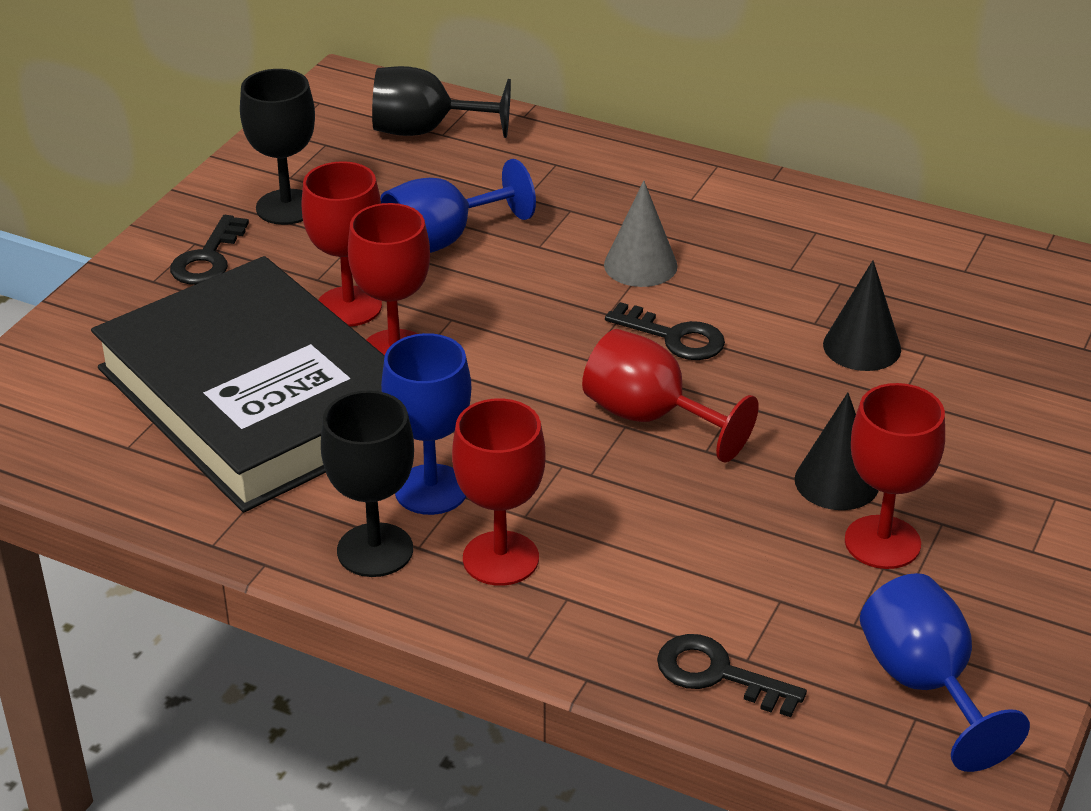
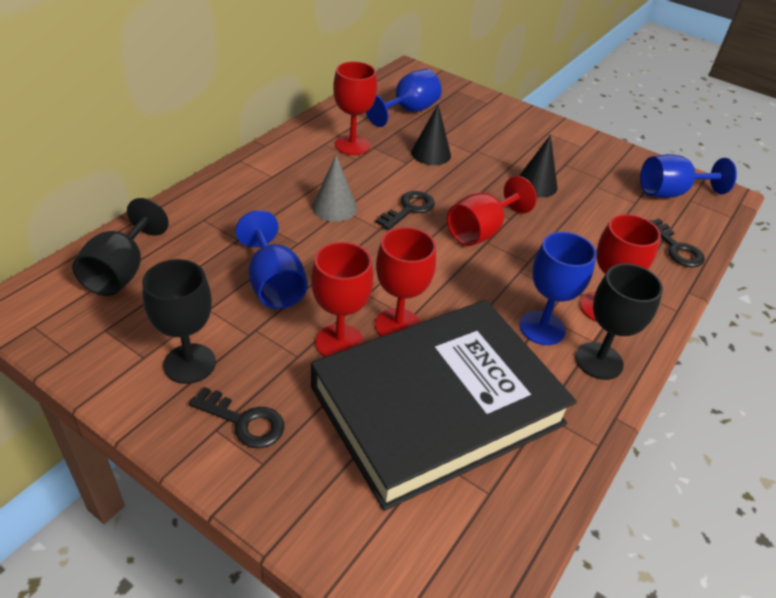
camera: 85 degrees left, 5 degrees up
black key [657,634,807,717] -> black key turned 60 degrees counterclockwise [649,219,705,267]
red goblet [845,383,945,569] -> red goblet moved to [333,61,377,155]
none -> blue goblet [366,69,442,127]

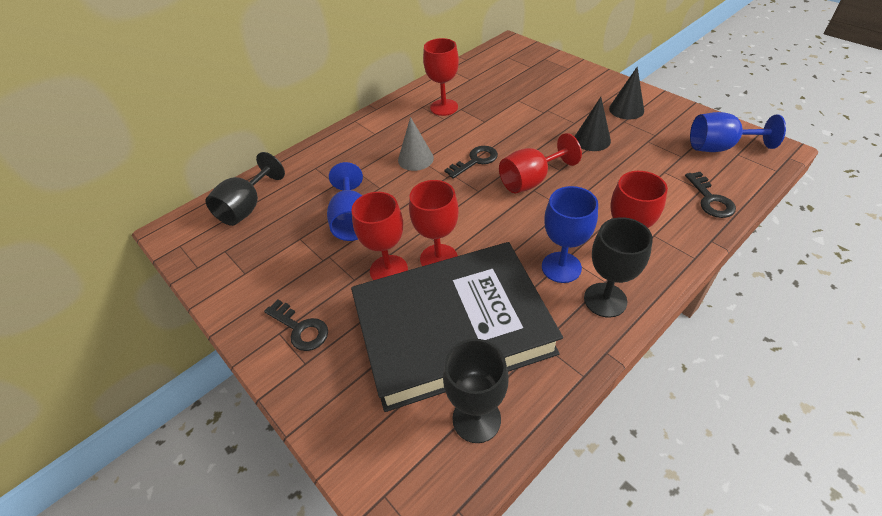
camera: 20 degrees right, 5 degrees up
black goblet [142,259,216,384] -> black goblet moved to [443,339,509,443]
blue goblet [366,69,442,127] -> none
black cone [411,104,451,165] -> black cone moved to [609,66,644,120]

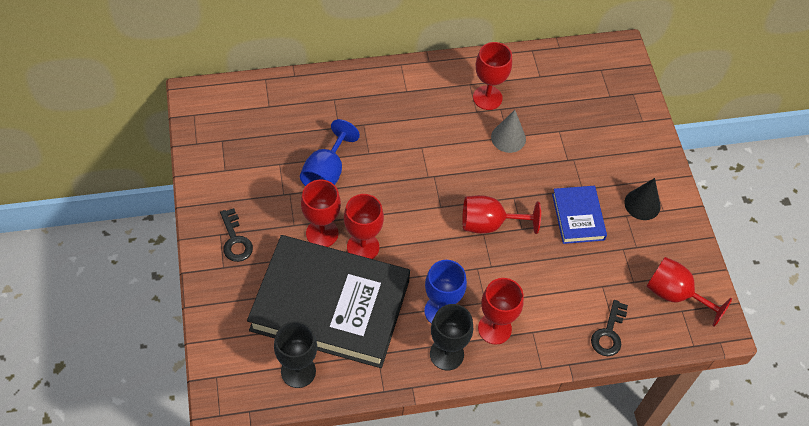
camera: 25 degrees right, 10 degrees up
black goblet [205,152,285,226] -> none
grey cone [398,117,434,171] -> grey cone moved to [491,110,526,153]
black key [444,146,498,179] -> none
black cone [575,97,611,151] -> blue book [552,186,607,244]
blue goblet [690,112,786,152] -> red goblet [646,257,732,327]

